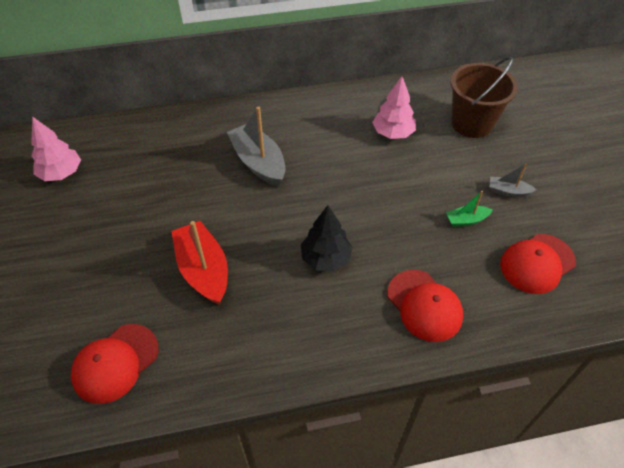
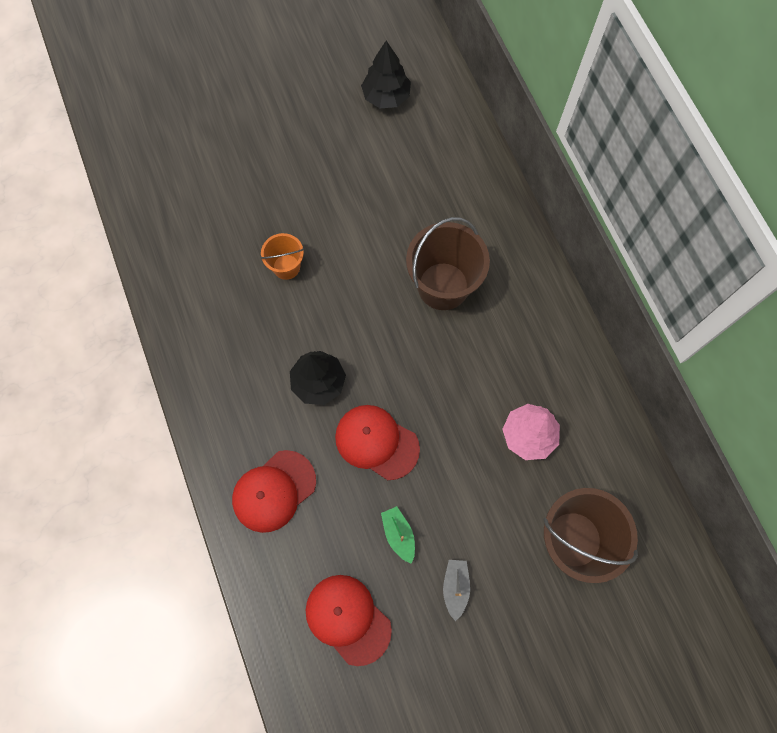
camera: 80 degrees right, 20 degrees up
pink tree [31,116,81,181] -> black tree [361,40,411,108]
red cap [71,324,158,404] -> red cap moved to [335,405,420,480]
red boat [172,221,228,305] -> orange bucket [260,233,304,280]
grey boat [227,106,285,187] -> brown bucket [406,217,490,310]

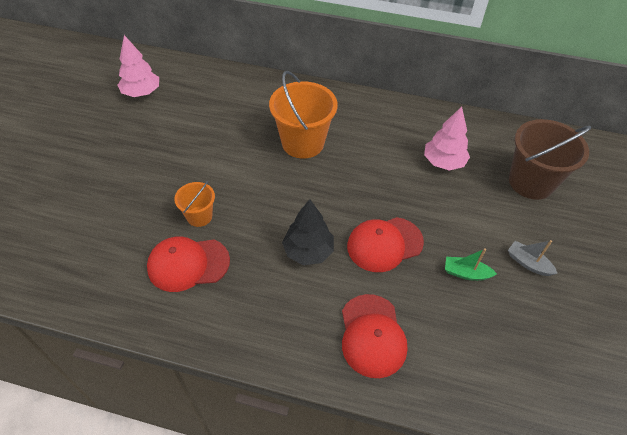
camera: 55 degrees left, 20 degrees down
red cap [306,575,392,666] -> red cap moved to [147,236,230,292]
black tree [361,40,411,108] -> pink tree [117,35,159,97]
brown bucket [406,217,490,310] -> orange bucket [269,71,338,159]

